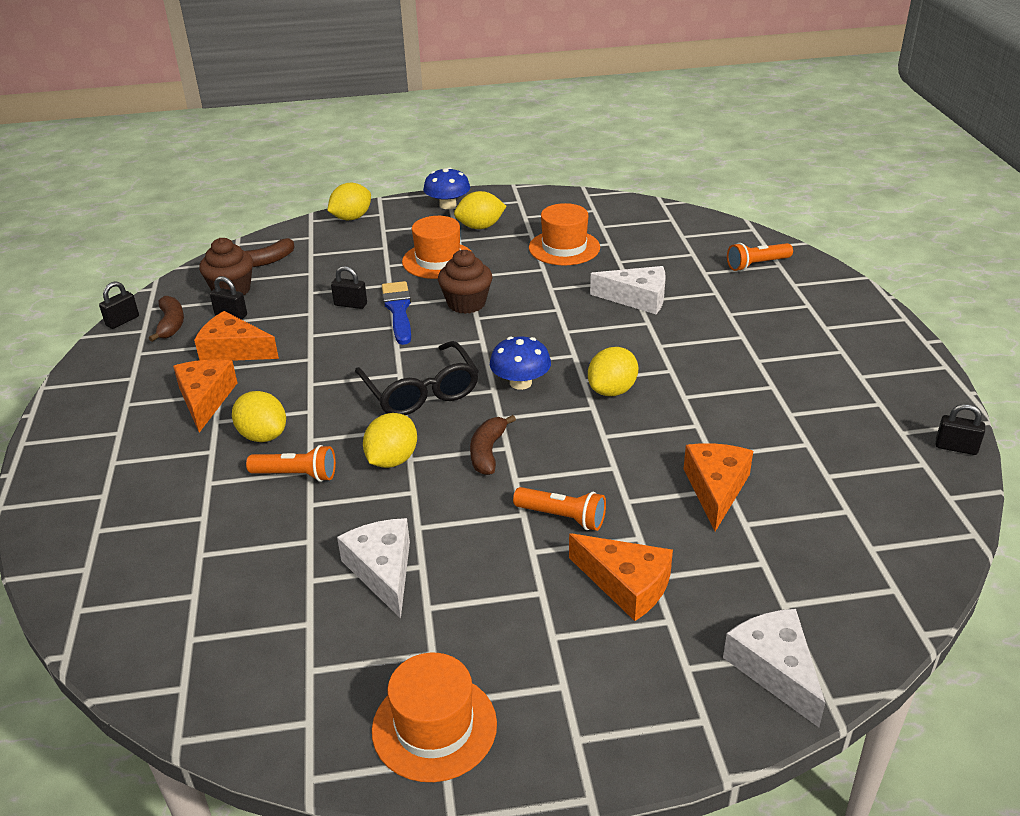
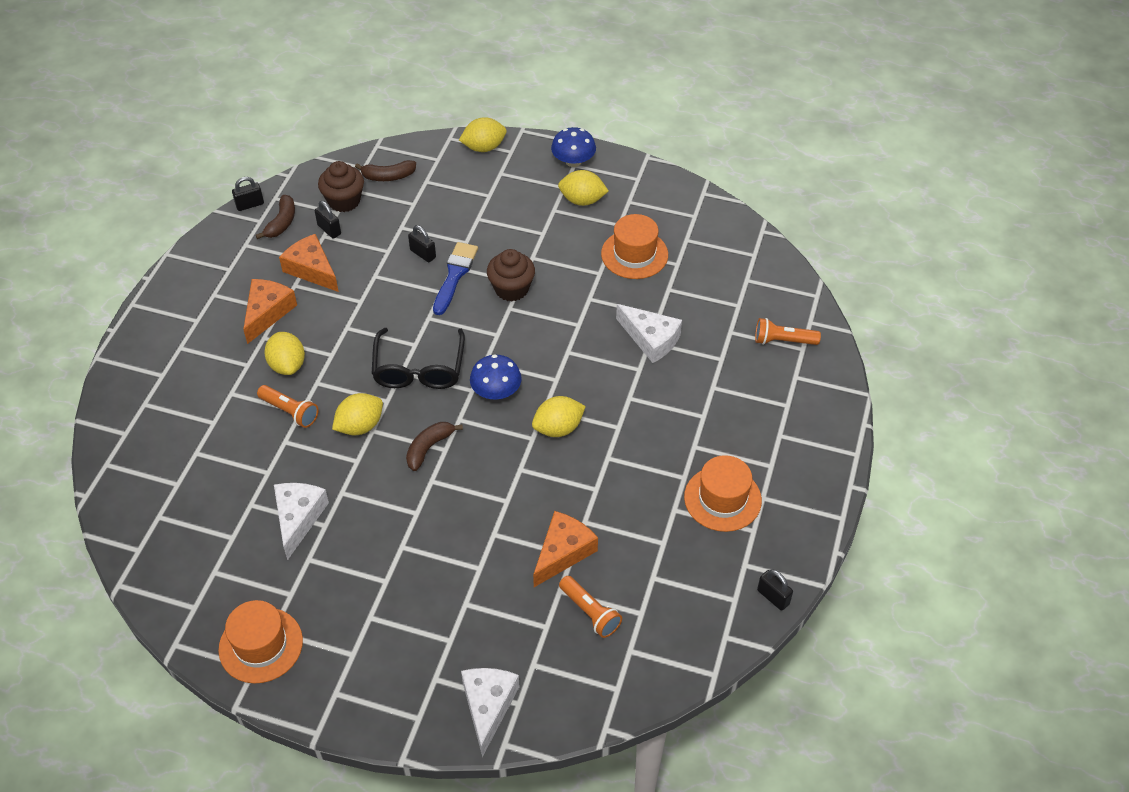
camera: 25 degrees right, 15 degrees up
orange hat [402,216,472,279] -> orange hat moved to [684,455,762,532]
orange flashlight [513,487,606,531] -> orange flashlight moved to [559,576,622,638]
orange cheese [569,533,673,621] -> none

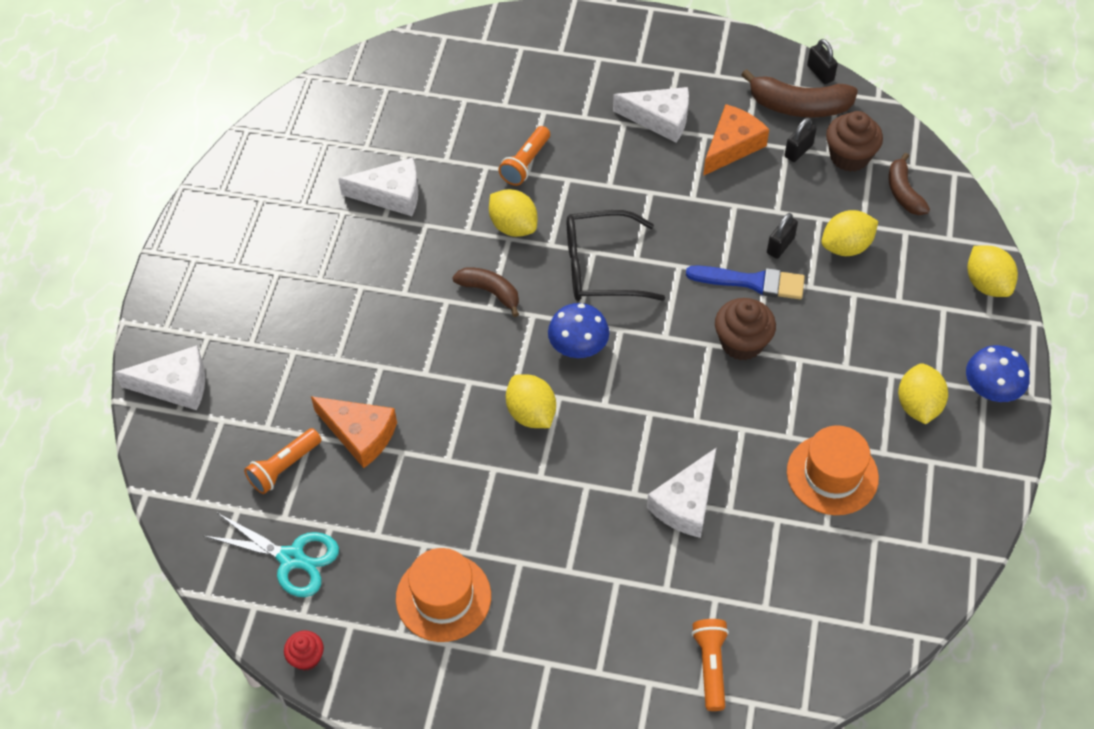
camera: 85 degrees right, 5 degrees up
orange hat [218,600,303,684] -> none
orange cheese [243,279,297,344] -> white cheese [613,87,689,143]
brown banana [256,195,295,239] -> brown banana [741,69,858,118], size x1.57
yellow lemon [264,332,305,375] -> yellow lemon moved to [821,210,878,256]
black padlock [757,570,793,611] -> red cupcake [284,630,324,671]
none -> turquoise scissors [204,513,339,597]

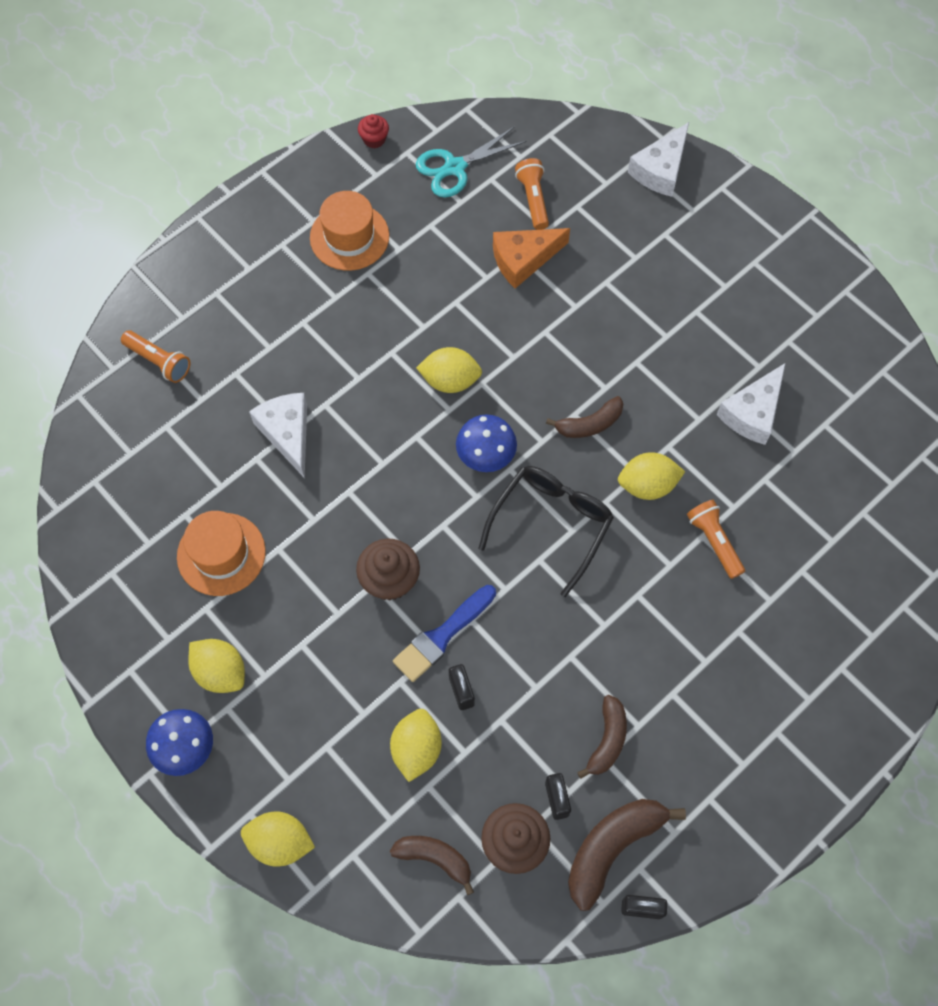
camera: 125 degrees right, 10 degrees up
white cheese [613,87,689,143] -> none
orange cheese [703,104,769,176] -> brown banana [577,695,627,779]

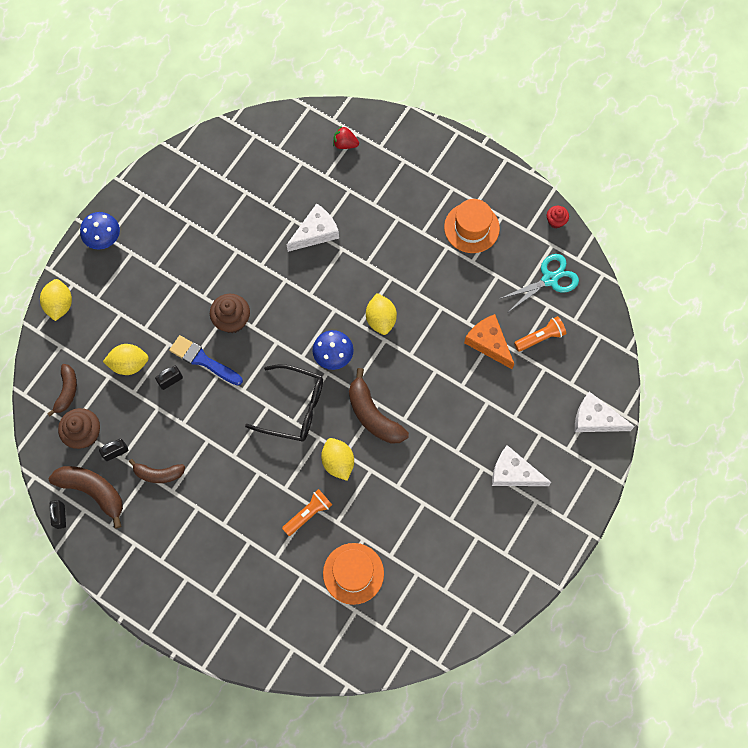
camera: 75 degrees right, 5 degrees up
orange flashlight [121,330,190,383] -> red strawberry [333,126,359,149]
orange hat [177,511,266,596] -> orange hat moved to [323,543,384,605]
yellow lemon [188,639,245,693] -> none
turquoise scissors [416,126,526,198] -> turquoise scissors turned 105 degrees clockwise [499,254,579,311]
brown banana [546,396,623,438] -> brown banana [349,368,409,444], size x1.57
white cheese [717,363,785,445] -> white cheese moved to [492,445,551,486]

